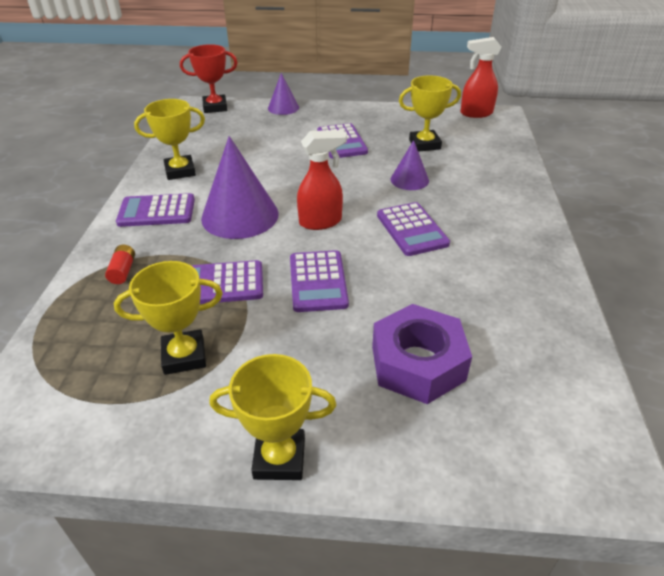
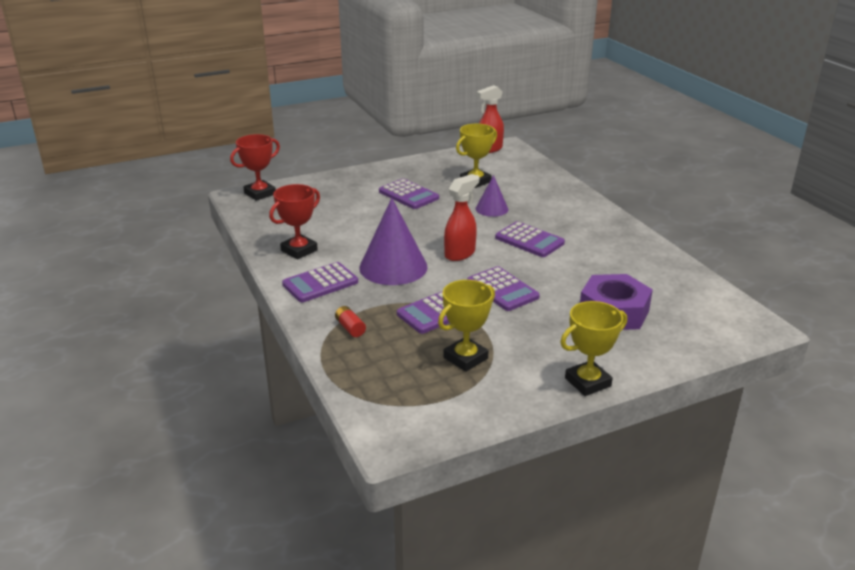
camera: 30 degrees left, 10 degrees down
yellow trophy [134,99,205,180] -> red trophy [269,184,320,260]
purple cone [268,73,299,115] -> none

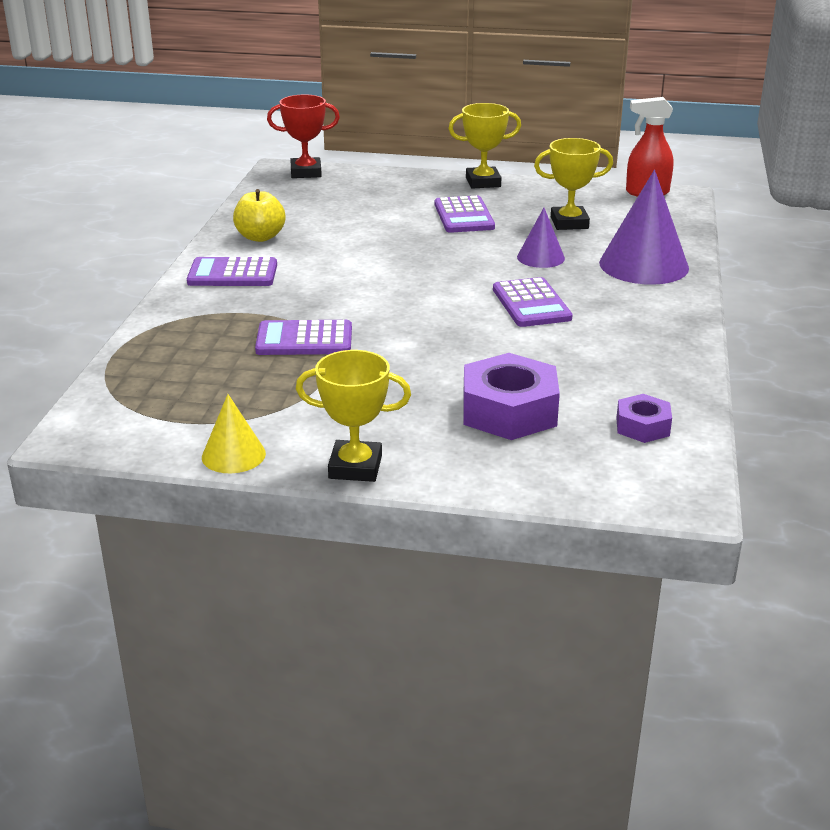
camera: 35 degrees right, 0 degrees up
red trophy [269,184,320,260] -> yellow apple [233,189,285,242]
red battery [335,306,366,337] -> none
purple cone [359,198,428,285] -> purple cone moved to [599,170,689,285]
yellow trophy [438,280,495,372] -> yellow trophy moved to [448,103,521,189]
red spray bottle [444,174,479,261] -> none
purple calculator [467,266,540,311] -> none
none -> yellow cone [202,394,266,473]
none -> purple nut [616,394,672,443]

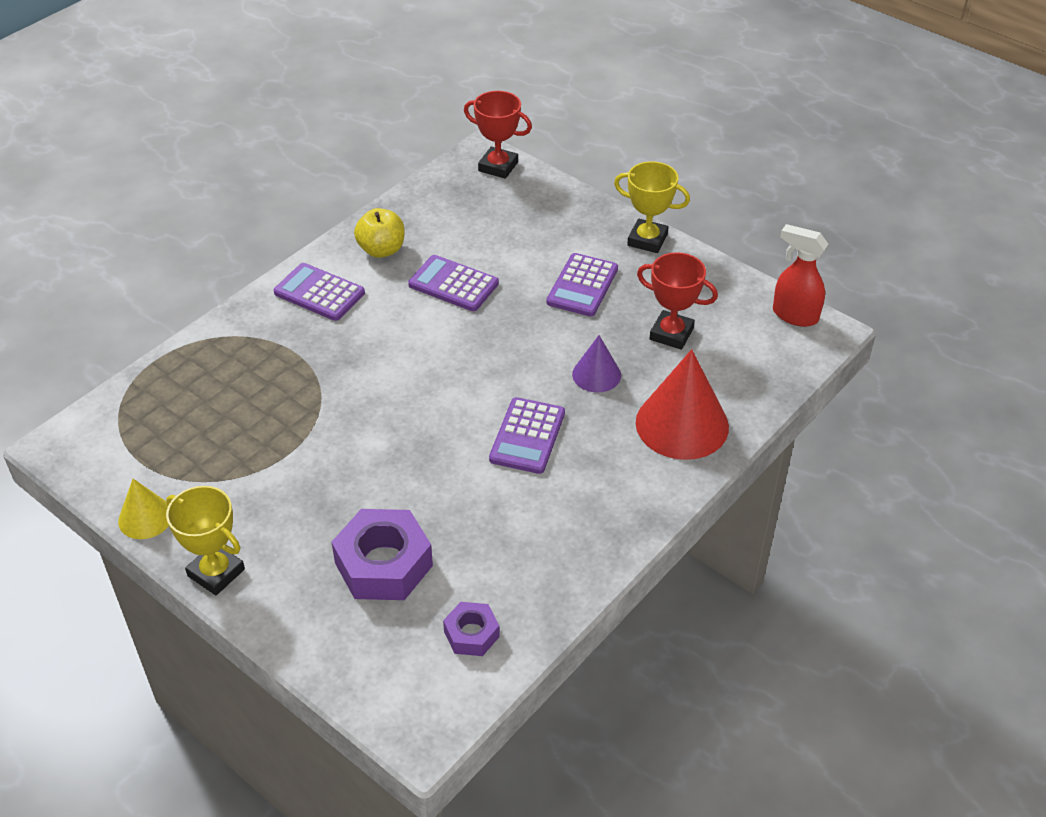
camera: 30 degrees right, 15 degrees up
purple calculator [255,320,352,355] -> purple calculator moved to [408,255,499,311]
yellow trophy [534,138,613,230] -> red trophy [637,252,718,350]
purple cone [599,170,689,285] -> red cone [636,349,729,460]

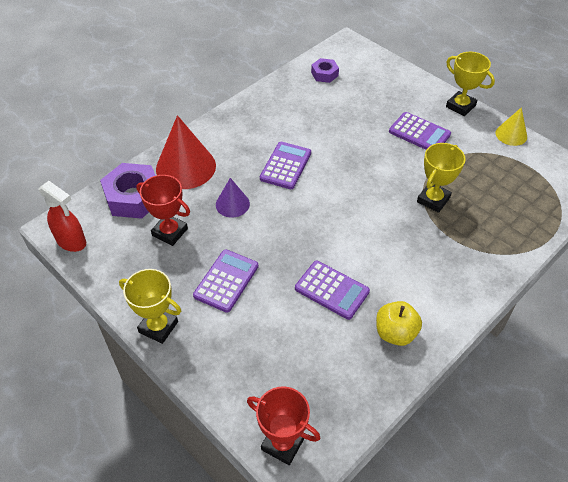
camera: 175 degrees left, 5 degrees up
purple calculator [274,263,365,321] -> purple calculator moved to [389,112,451,150]
purple nut [331,509,433,600] -> purple nut moved to [100,163,156,219]
none -> yellow trophy [417,143,466,213]

